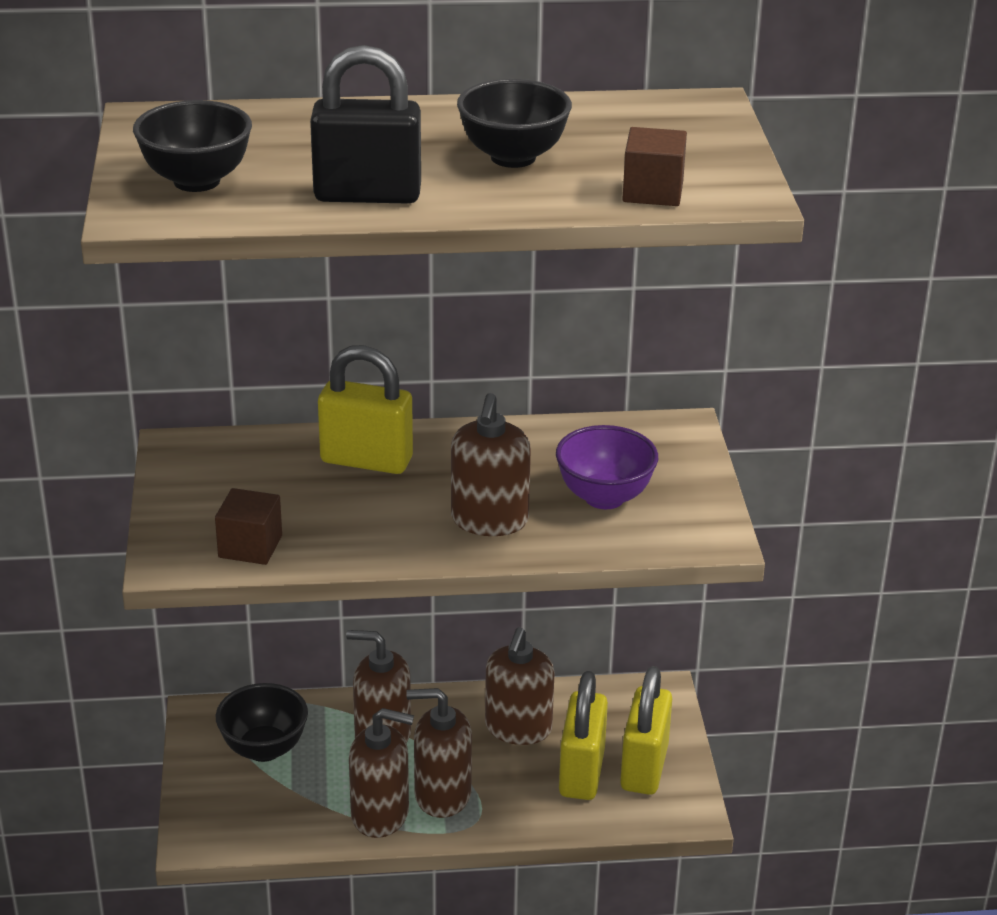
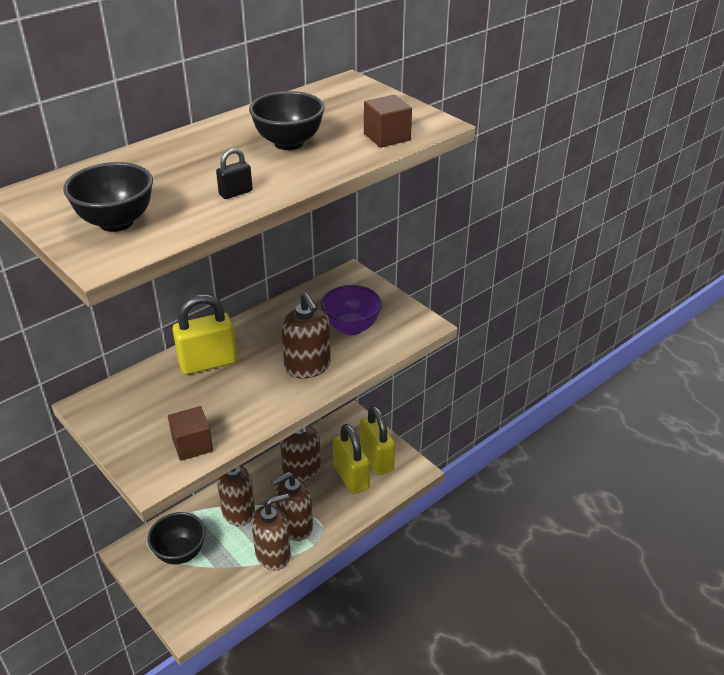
camera: 35 degrees left, 5 degrees up
black padlock [310,45,421,204] -> black padlock [216,148,253,199], size x0.45

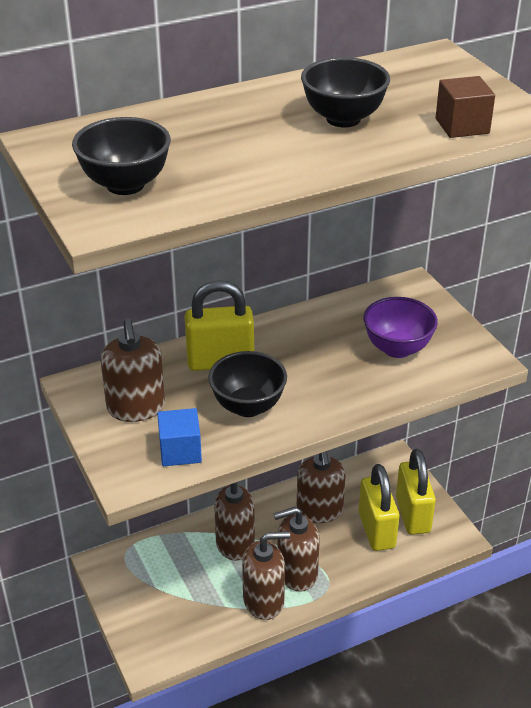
camera: 15 degrees right, 0 degrees up
black bowl [148,512,206,564] -> black bowl moved to [208,351,287,417]
brown cube [168,406,213,461] -> blue cube [157,408,202,466]
black padlock [216,148,253,199] -> none
brown soap dispenser [281,293,331,378] -> brown soap dispenser moved to [101,319,165,422]

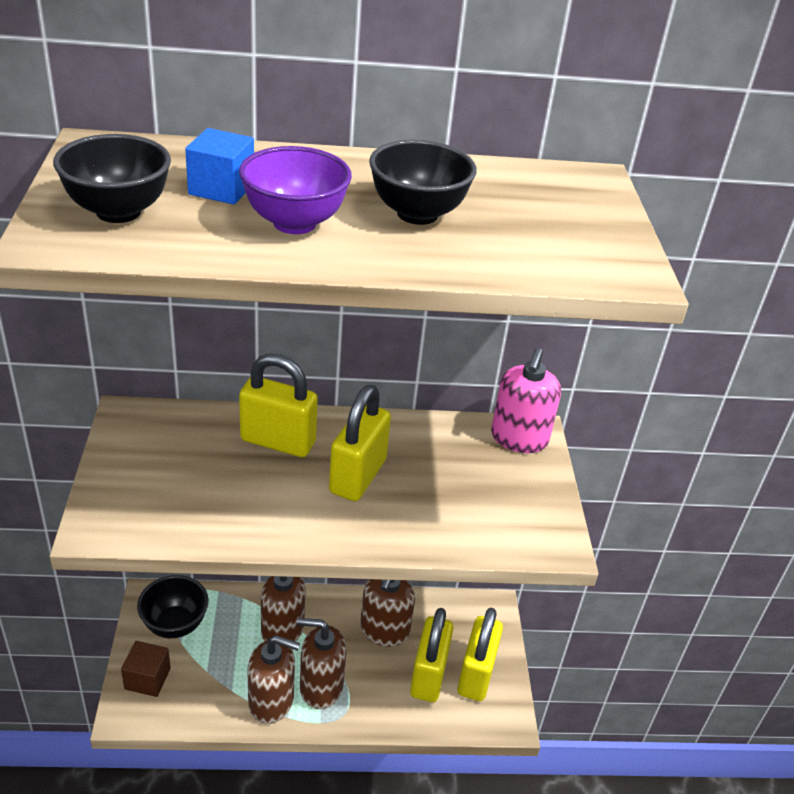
camera: 20 degrees right, 0 degrees up
brown soap dispenser [101,319,165,422] -> none
blue cube [157,408,202,466] -> blue cube moved to [185,128,254,205]
black bowl [208,351,287,417] -> black bowl moved to [137,575,209,638]
purple bowl [363,297,438,358] -> purple bowl moved to [239,146,352,234]
brown cube [436,76,495,138] -> brown cube moved to [121,641,171,697]
none -> yellow padlock [329,385,391,501]
none -> pink soap dispenser [491,348,561,453]

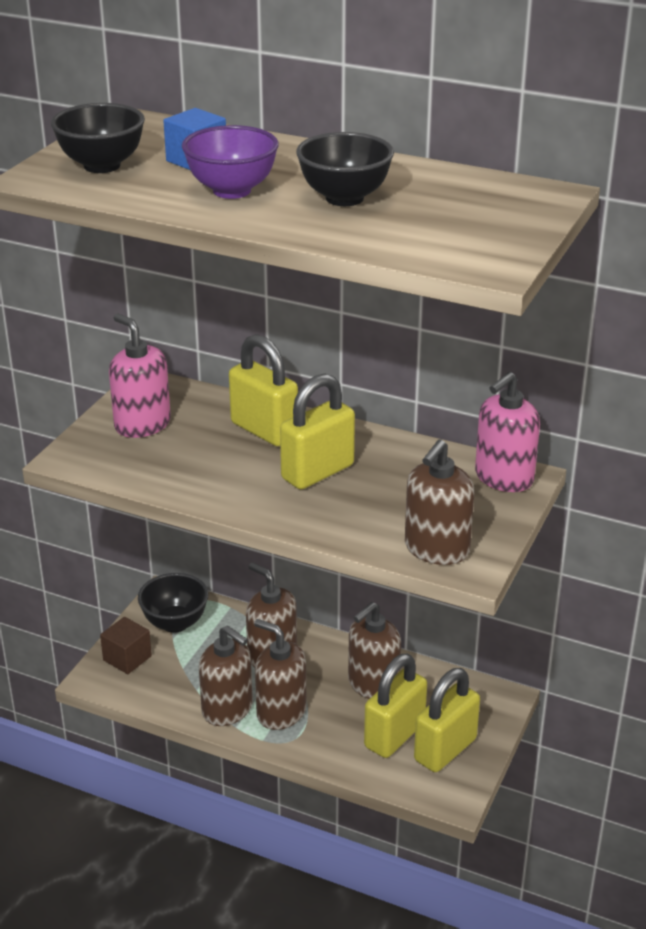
camera: 30 degrees right, 5 degrees down
none -> pink soap dispenser [109,314,171,438]
none -> brown soap dispenser [405,439,475,565]

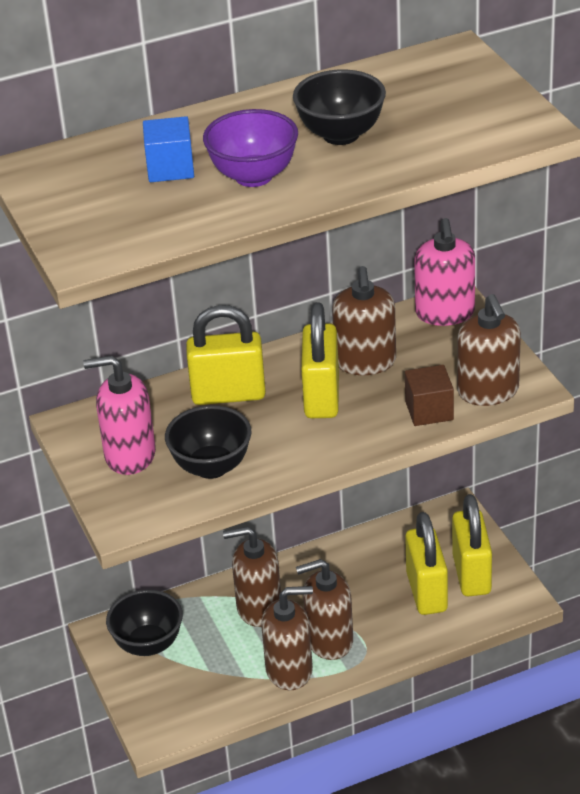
camera: 45 degrees left, 5 degrees up
black bowl [51,103,145,173] -> black bowl moved to [165,405,251,479]
brown cube [100,617,152,674] -> brown cube moved to [405,365,454,426]
brown soap dispenser [348,602,401,699] -> brown soap dispenser moved to [332,266,396,375]

